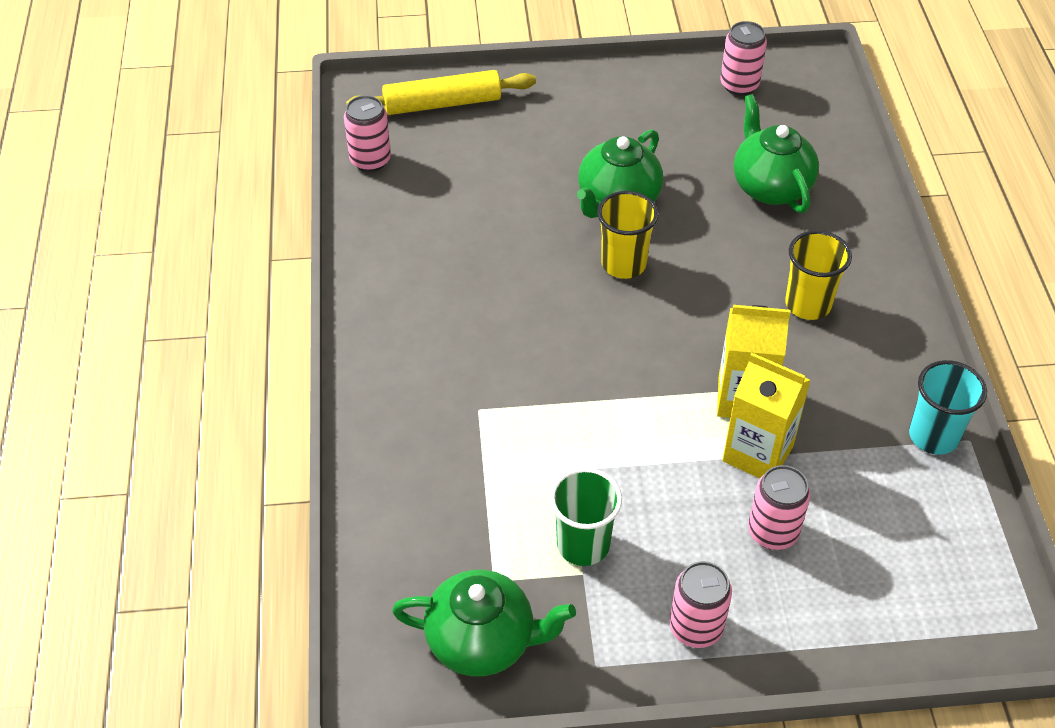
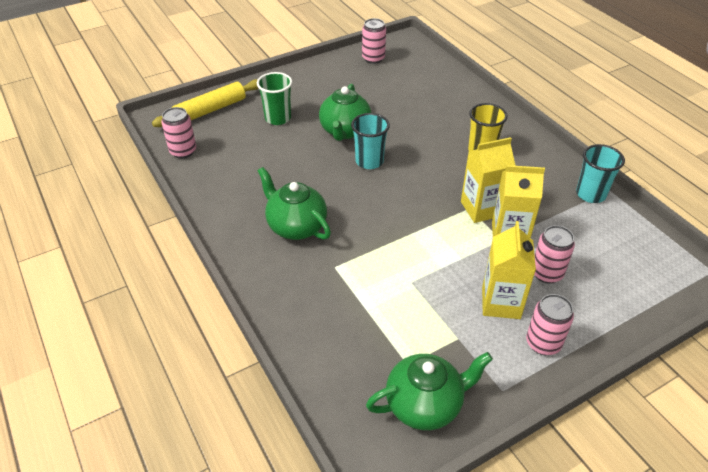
camera: 25 degrees left, 5 degrees down
green cup [550,468,622,566] -> green cup moved to [257,72,292,125]
yellow cup [597,191,658,279] -> turquoise cup [351,113,390,169]
green teapot [734,94,819,213] -> green teapot moved to [258,167,331,240]
none -> yellow carton [482,221,536,319]

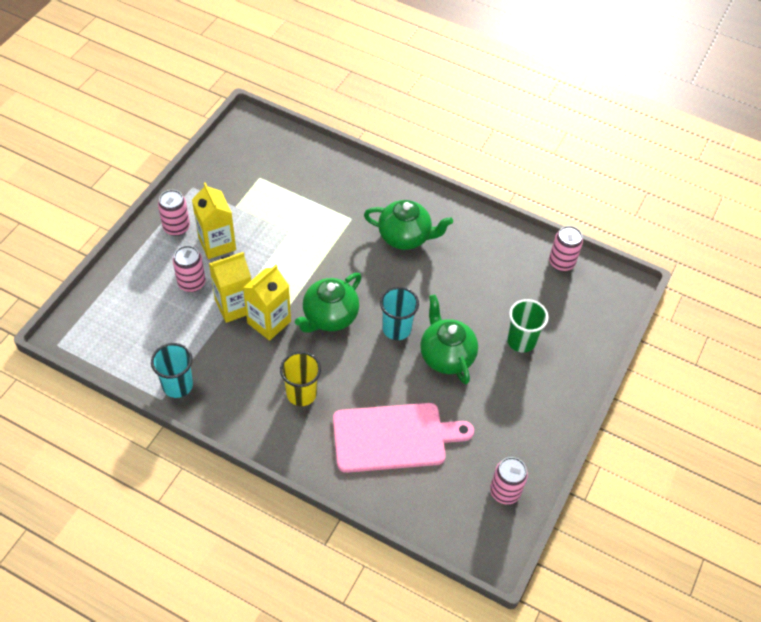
camera: 145 degrees right, 10 degrees up
yellow rolling pin [152,79,259,127] -> none
green teapot [366,352,493,430] -> green teapot moved to [295,273,361,333]
none -> pink cutting board [333,403,474,473]

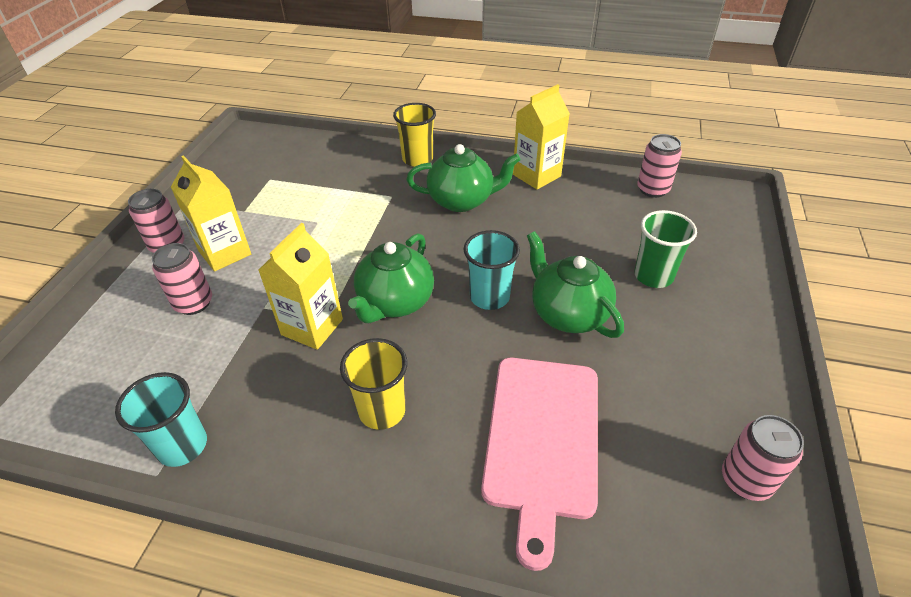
camera: 10 degrees left, 10 degrees down
yellow carton [209,252,251,323] -> yellow carton moved to [513,84,570,190]
pink cutting board [333,403,474,473] -> pink cutting board turned 120 degrees clockwise [481,358,598,571]
none -> yellow cup [393,103,436,167]

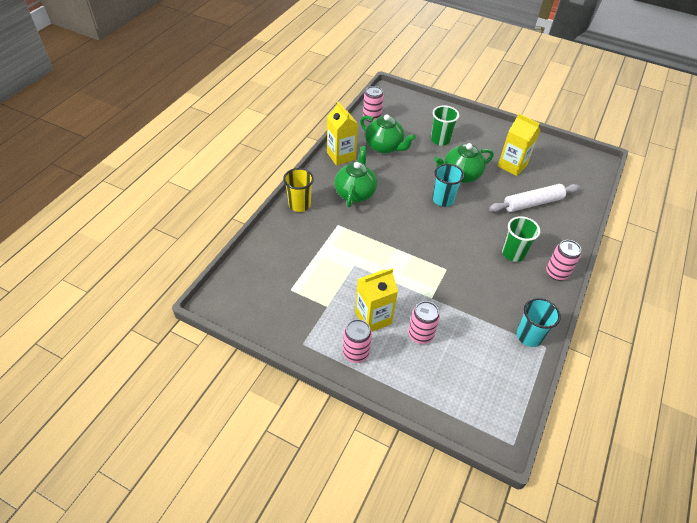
camera: 80 degrees left, 5 degrees up
yellow carton [259,223,343,350] -> yellow carton moved to [498,113,540,176]
yellow cup [340,338,407,430] -> green cup [502,216,540,262]
green teapot [348,233,434,323] -> green teapot moved to [360,114,416,154]
pink cutting board [481,358,598,571] -> white rolling pin [489,184,580,212]
pink can [722,415,804,501] -> pink can moved to [546,240,581,281]

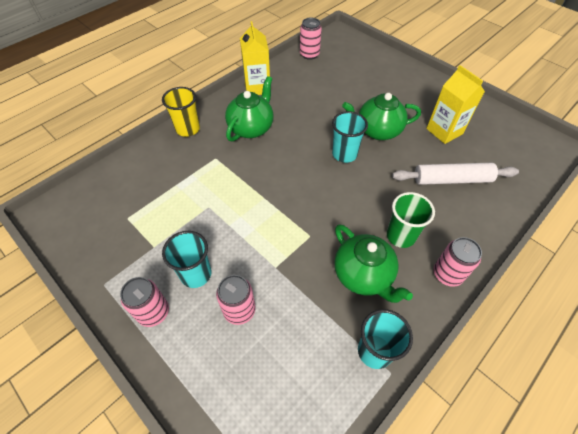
camera: 20 degrees right, 5 degrees up
yellow carton [355,268,398,332] -> turquoise cup [162,231,211,288]
green teapot [360,114,416,154] -> green teapot moved to [334,224,413,303]
green cup [431,106,459,146] -> none

